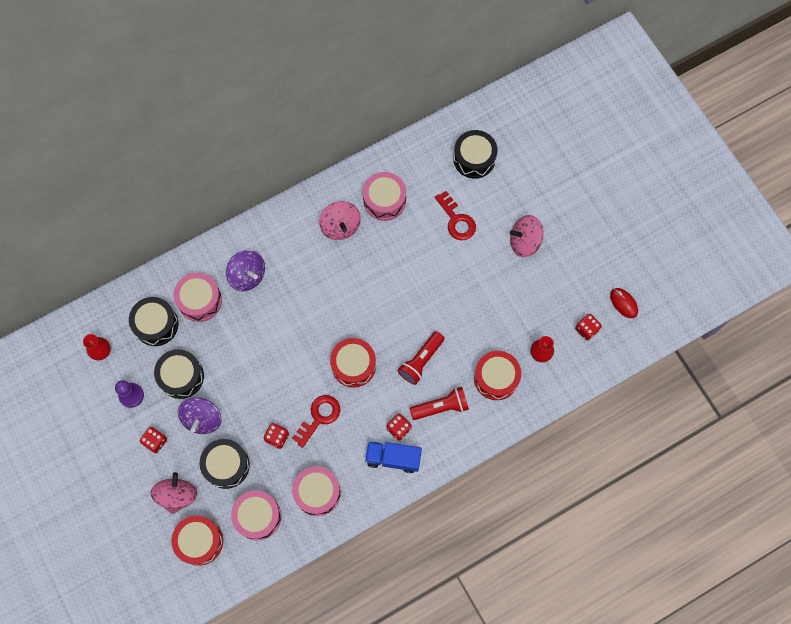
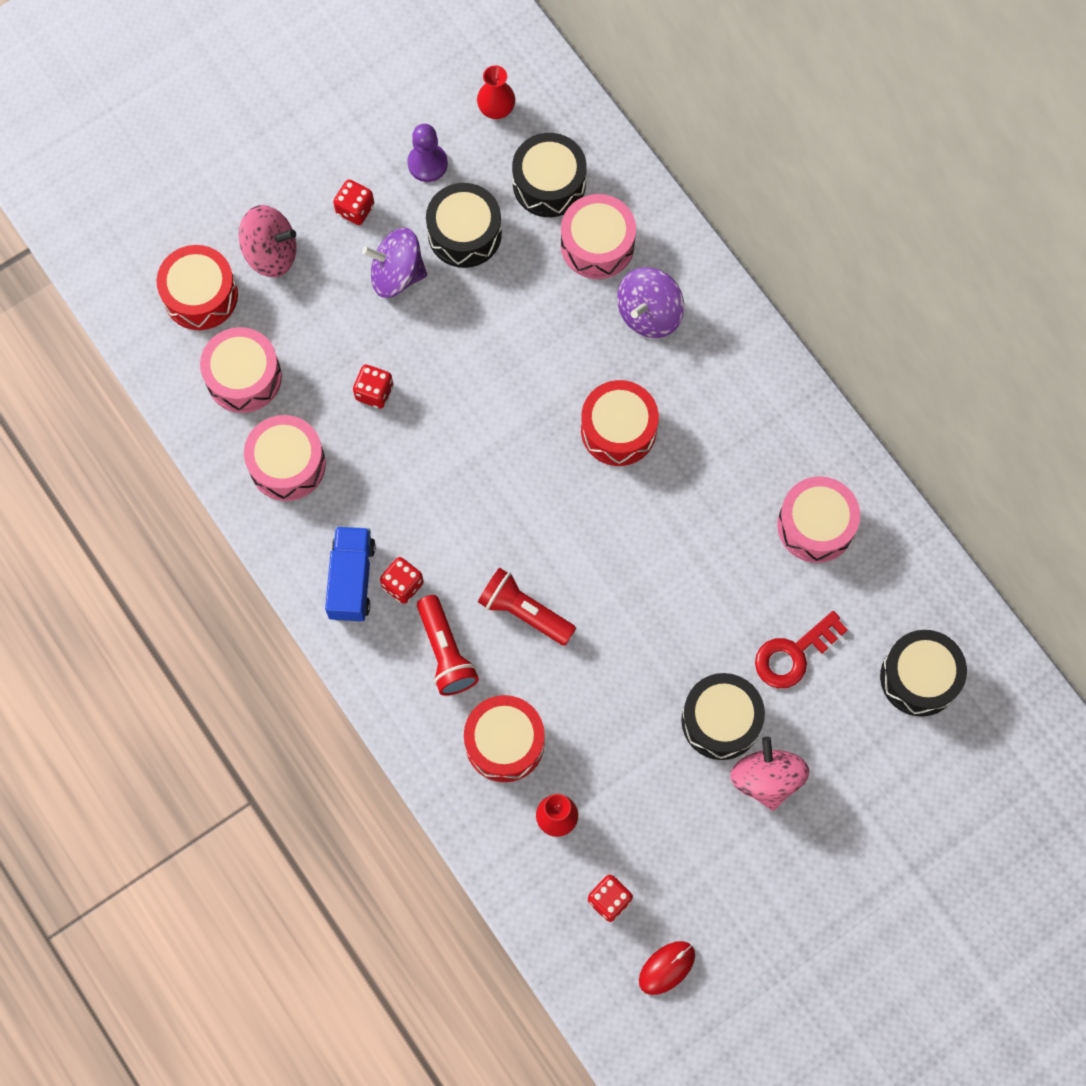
camera: 85 degrees right, 0 degrees up
black drum [200,439,250,489] -> black drum moved to [681,673,765,760]
red key [292,395,340,448] -> none
pink spinning top [319,201,361,240] -> none
red drum [330,338,376,388] -> red drum moved to [581,380,659,466]

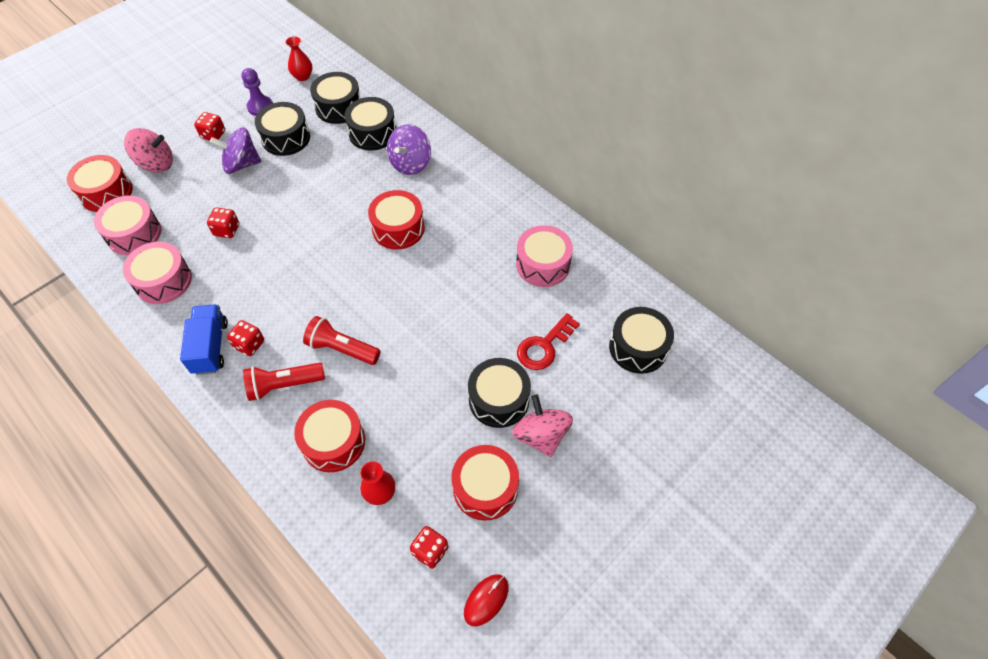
camera: 10 degrees left, 15 degrees down
red flashlight [417,595,479,696] -> red flashlight turned 105 degrees clockwise [243,363,325,401]
pink drum [561,194,636,279] -> black drum [345,97,396,151]
none -> red drum [451,445,519,521]

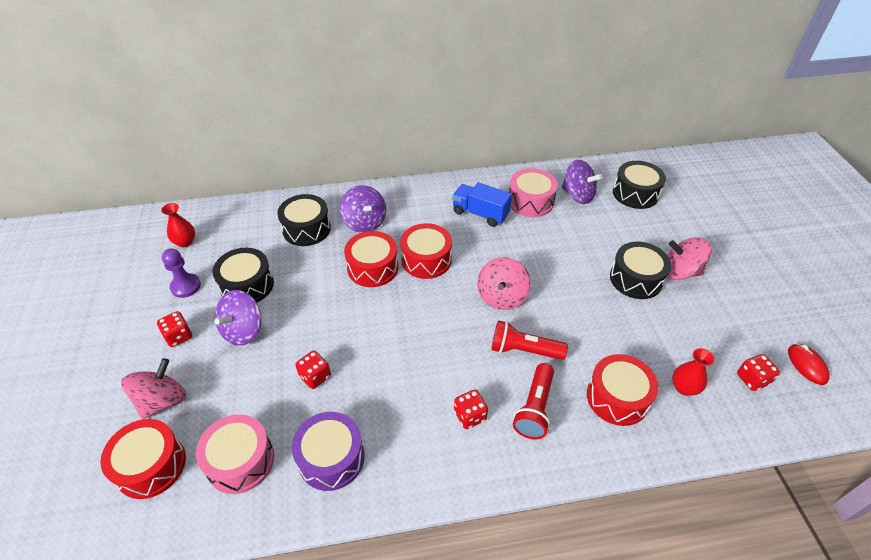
camera: 55 degrees left, 10 degrees down
pink drum [123,242,192,304] -> purple drum [292,412,364,491]
blue truck [180,304,228,375] -> blue truck moved to [452,182,512,227]
red flashlight [303,316,381,365] -> red flashlight turned 45 degrees clockwise [491,320,568,360]
black drum [310,72,361,124] -> none
red drum [451,445,519,521] -> red drum moved to [344,231,398,287]
red key [517,313,580,370] -> none
none -> pink spinning top [477,257,531,310]
none -> purple spinning top [562,160,602,204]

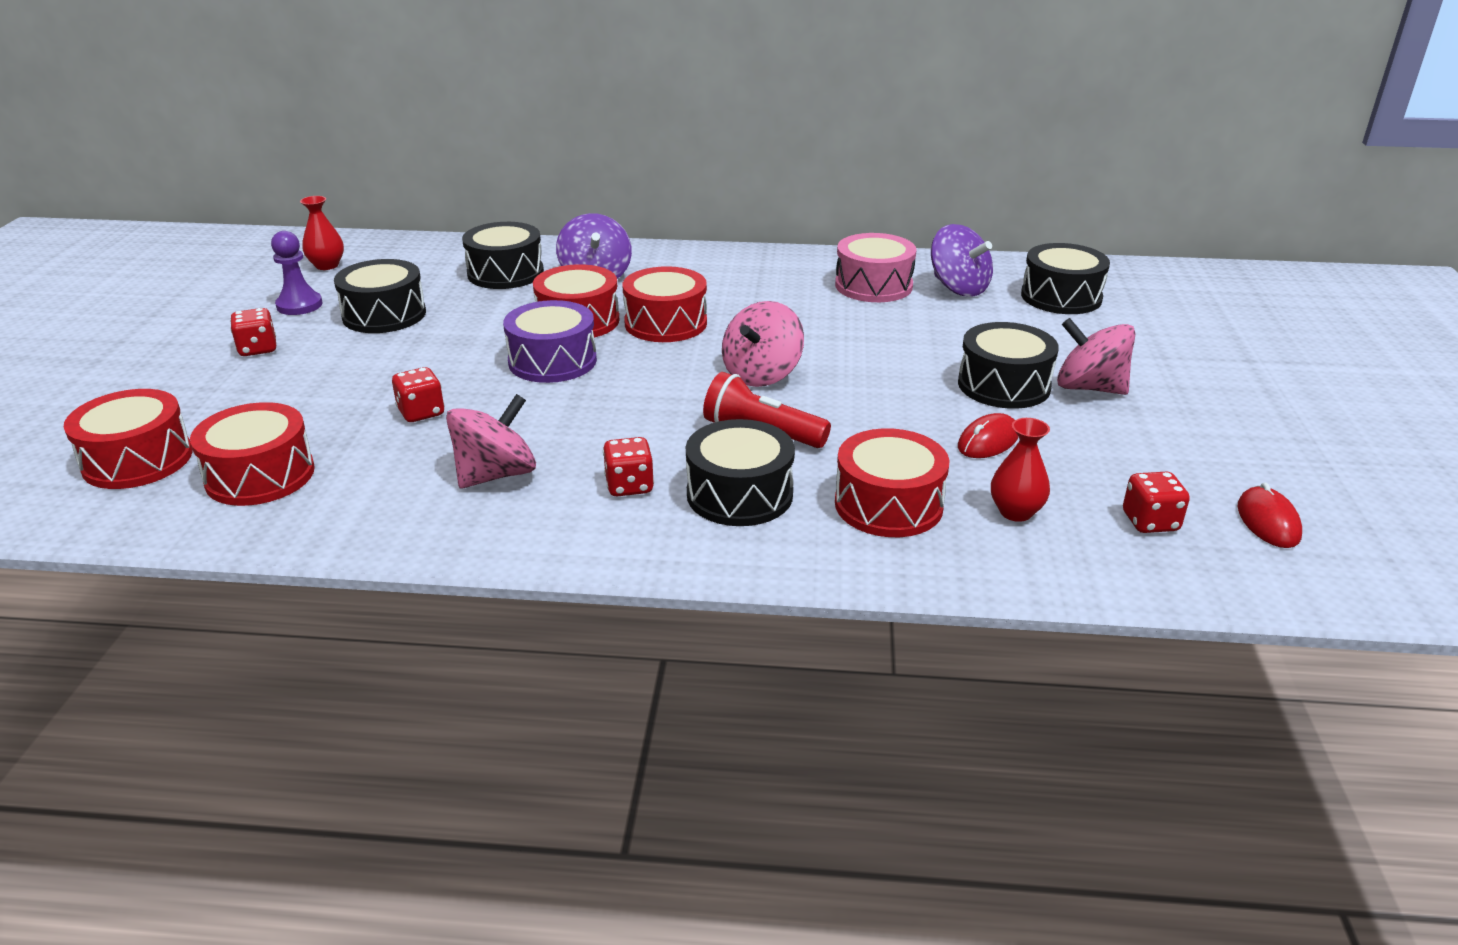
camera: 15 degrees right, 15 degrees down
pink spinning top [121,358,186,419] -> pink spinning top moved to [446,394,536,488]
pink drum [196,414,274,494] -> red drum [190,402,315,506]
purple spinning top [214,290,261,346] -> none
purple drum [292,412,364,491] -> purple drum moved to [503,300,597,383]
blue truck [452,182,512,227] -> none
red flashlight [513,363,554,439] -> black drum [686,419,795,526]
none -> red mouse [958,413,1018,458]

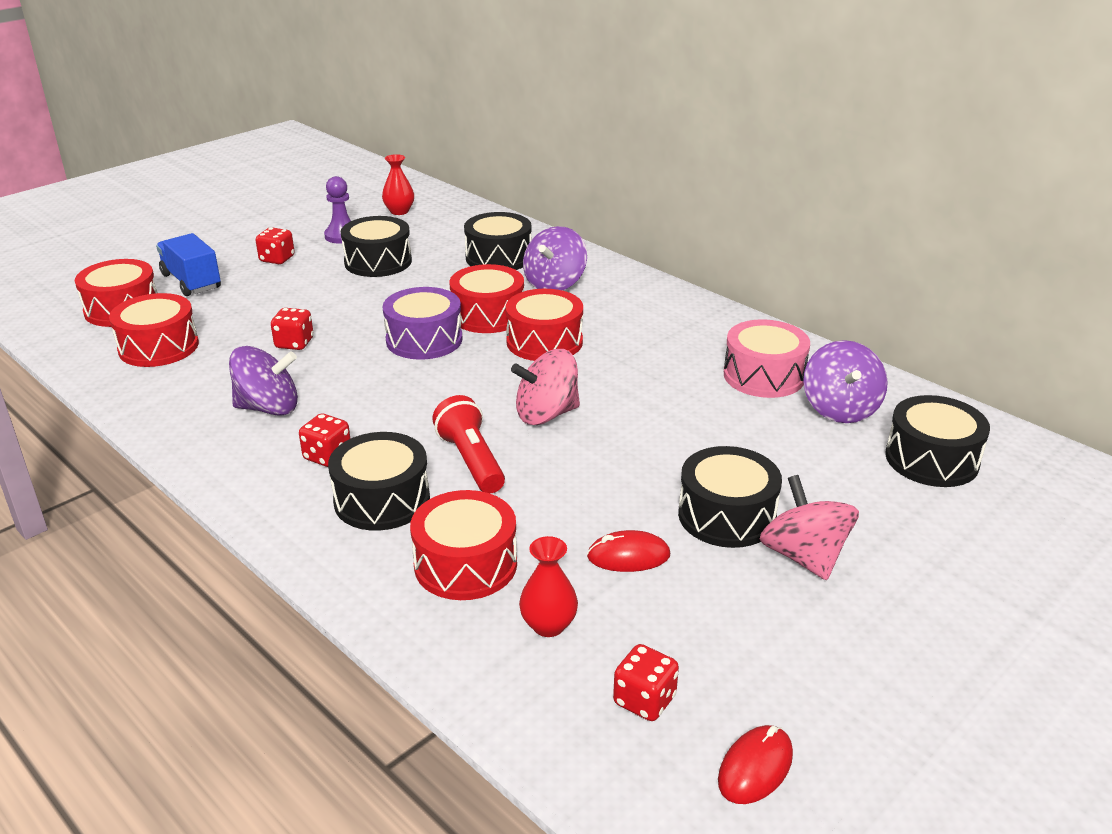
camera: 40 degrees right, 0 degrees up
pink spinning top [446,394,536,488] -> purple spinning top [229,346,298,416]
none -> blue truck [156,233,221,296]

